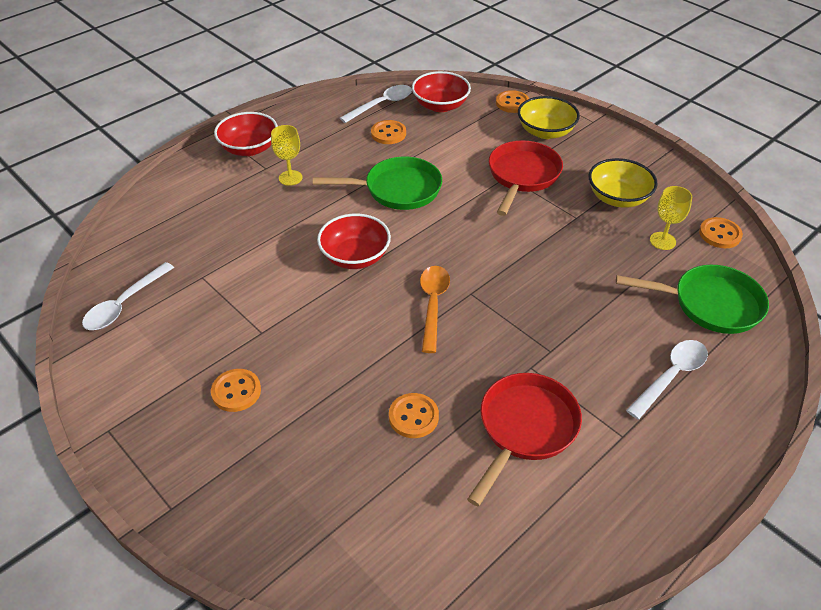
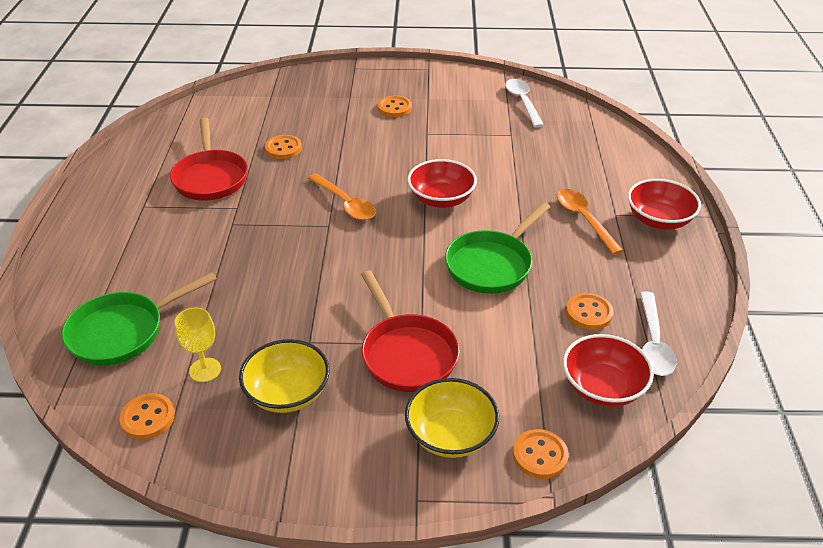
camera: 135 degrees right, 5 degrees down
yellow goblet [271,125,303,186] -> orange spoon [557,189,624,255]
white spoon [626,340,708,419] -> none

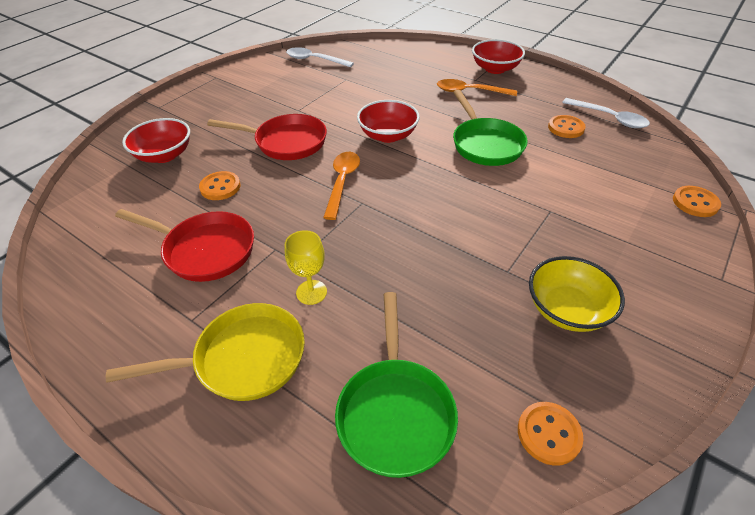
camera: 55 degrees left, 5 degrees up
yellow goblet [175,307,221,382] -> yellow goblet moved to [285,230,327,305]
orange spoon [308,173,376,220] -> orange spoon turned 75 degrees counterclockwise [323,152,360,220]
red pan [361,271,460,392] -> red pan moved to [207,114,327,160]
orange button [378,95,412,117] -> none
yellow bowl [405,378,499,458] -> none
red bowl [563,334,654,407] -> red bowl moved to [122,118,190,163]
none -> yellow pan [106,303,305,401]

